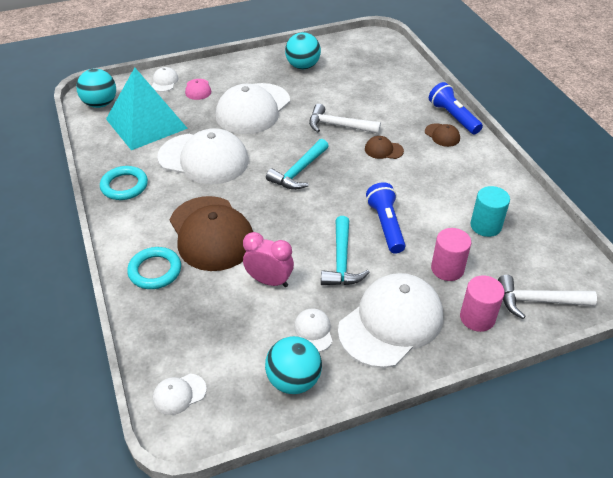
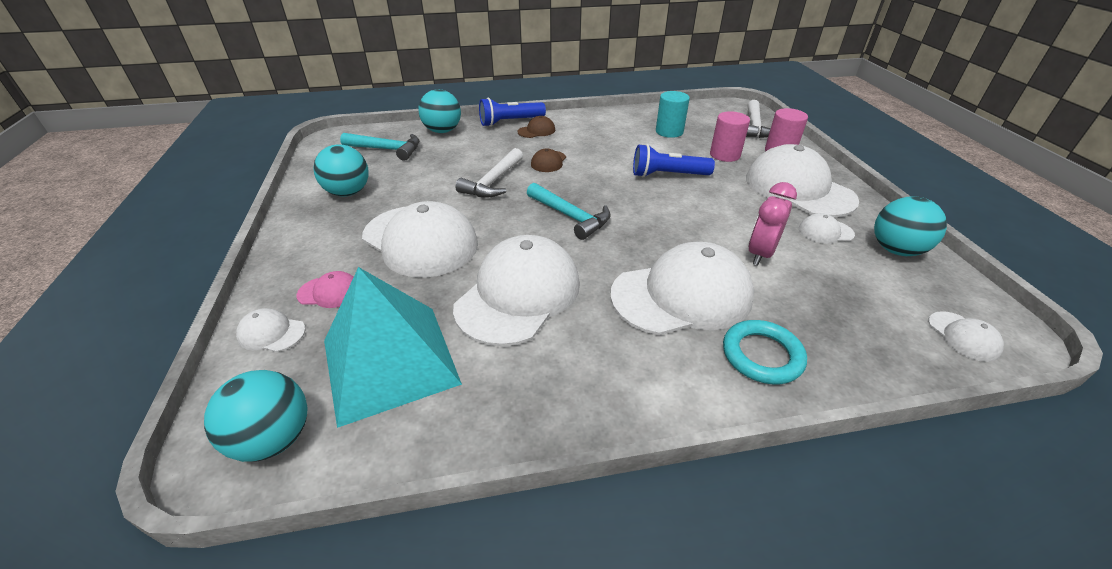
camera: 80 degrees left, 5 degrees down
turquoise ring [100,166,148,200] -> none
brown cap [170,196,253,271] -> white cap [610,242,754,335]
turquoise hammer [321,216,370,285] -> turquoise hammer moved to [340,133,419,161]
none -> turquoise ball [418,89,461,133]

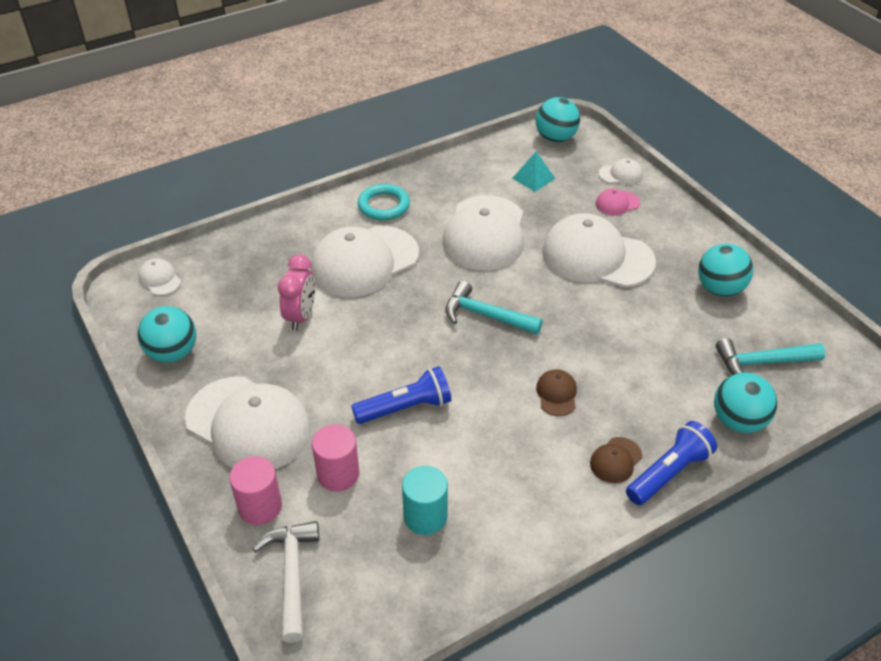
camera: 160 degrees right, 5 degrees up
turquoise pyramid [324,267,462,428] -> turquoise pyramid [512,152,556,192], size x0.43
white hammer [455,148,523,198] -> none
turquoise ring [723,320,807,384] -> turquoise ring moved to [358,184,410,220]
white cap [799,213,855,244] -> none

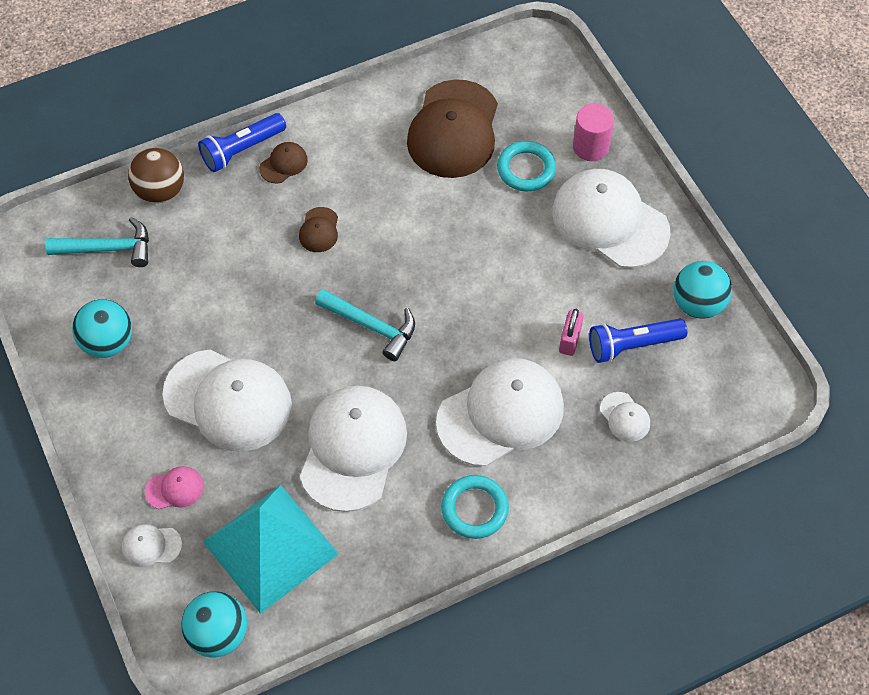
camera: 175 degrees left, 15 degrees up
white cap [138,258,181,295] -> white cap moved to [600,392,650,442]
white hammer [253,521,319,643] -> none
pink clock [278,254,315,331] -> pink padlock [559,309,584,356]
pink cylinder [312,424,359,492] -> turquoise ring [497,141,556,191]
blue flashlight [351,366,451,424] -> blue flashlight moved to [589,319,687,363]
turquoise cylinder [402,466,448,535] -> brown cap [407,79,498,178]
turquoise pyramid [512,152,556,192] -> turquoise pyramid [203,485,339,614], size x2.33
turquoise ball [714,372,778,433] -> brown ball [128,148,184,203]

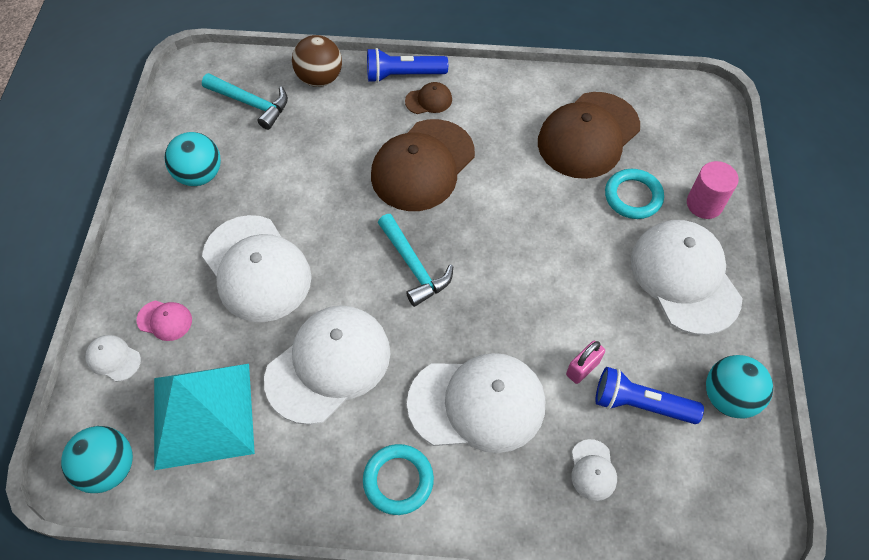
camera: 30 degrees right, 0 degrees up
brown cap [299,207,338,252] -> brown cap [371,119,475,211], size x2.34

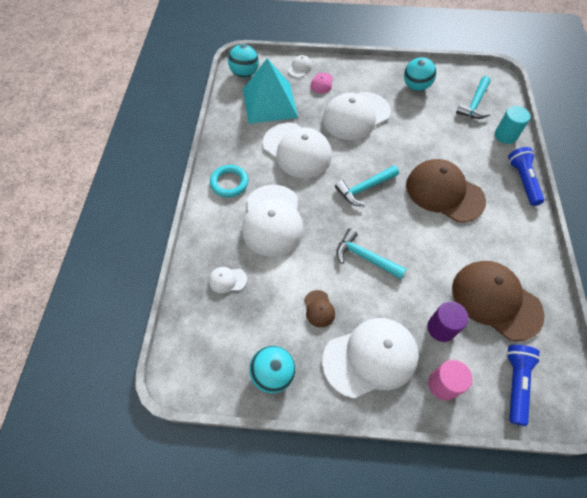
camera: 90 degrees right, 0 degrees up
brown ball [292,35,342,87] -> turquoise cylinder [495,106,531,144]
brown cap [405,82,452,114] -> brown cap moved to [304,290,335,328]
pink padlock [566,341,605,384] -> none
blue flashlight [595,367,704,424] -> blue flashlight moved to [506,345,541,426]
turquoise ring [605,169,664,219] -> purple cylinder [427,301,469,342]
none -> turquoise hammer [336,228,406,279]

